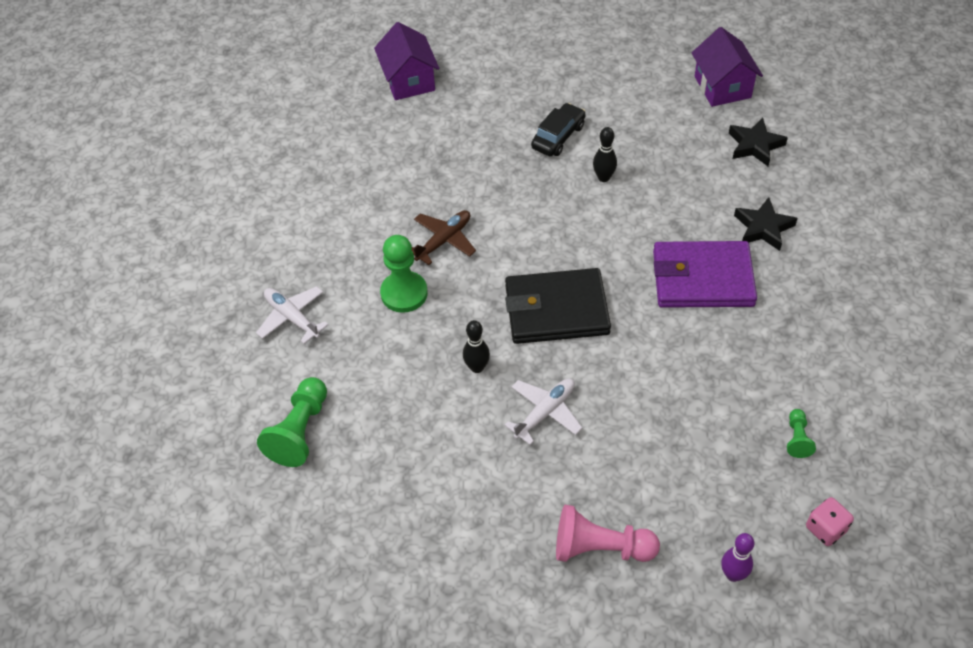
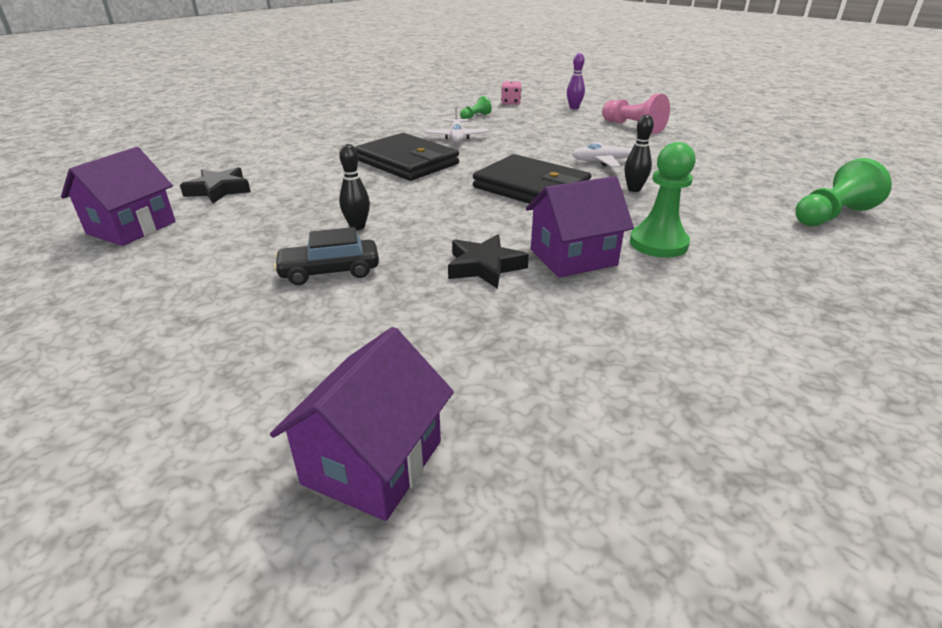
camera: 140 degrees left, 20 degrees down
white plane [256,286,328,344] -> white plane moved to [425,106,489,143]
brown plane [412,210,476,265] -> purple house [526,176,634,278]
purple wallet [653,241,757,308] -> black wallet [355,133,459,181]
black star [734,197,798,251] -> black star moved to [448,234,529,289]

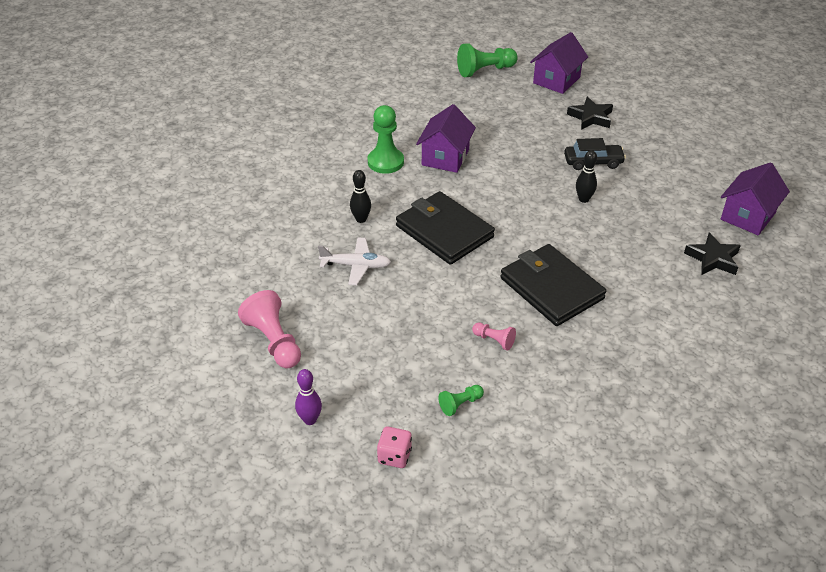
camera: 170 degrees left, 10 degrees up
white plane [425,106,489,143] -> pink pawn [472,323,516,351]
black star [448,234,529,289] -> black star moved to [567,97,613,130]
purple house [526,176,634,278] -> purple house turned 60 degrees counterclockwise [416,104,476,173]
green pawn [795,158,892,226] -> green pawn moved to [457,43,518,77]

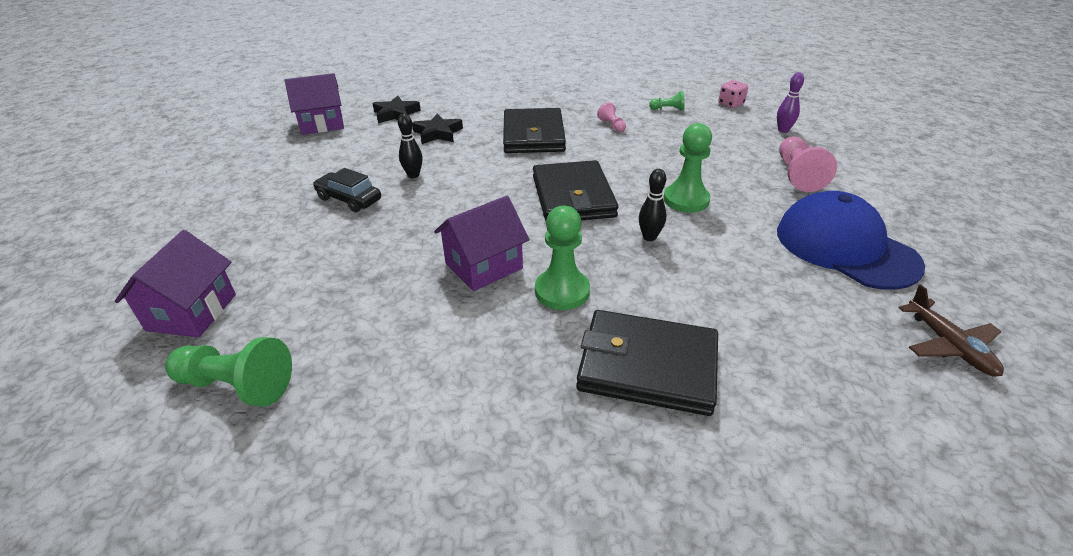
camera: 145 degrees left, 5 degrees down
white plane [318,237,391,285] -> green pawn [663,123,712,213]
purple house [530,32,588,94] -> purple house turned 60 degrees counterclockwise [115,230,236,338]
black star [567,97,613,130] -> black star moved to [412,114,463,144]
none -> black wallet [576,310,718,416]
none -> blue cap [777,191,925,290]
none -> brown plane [899,284,1004,377]

